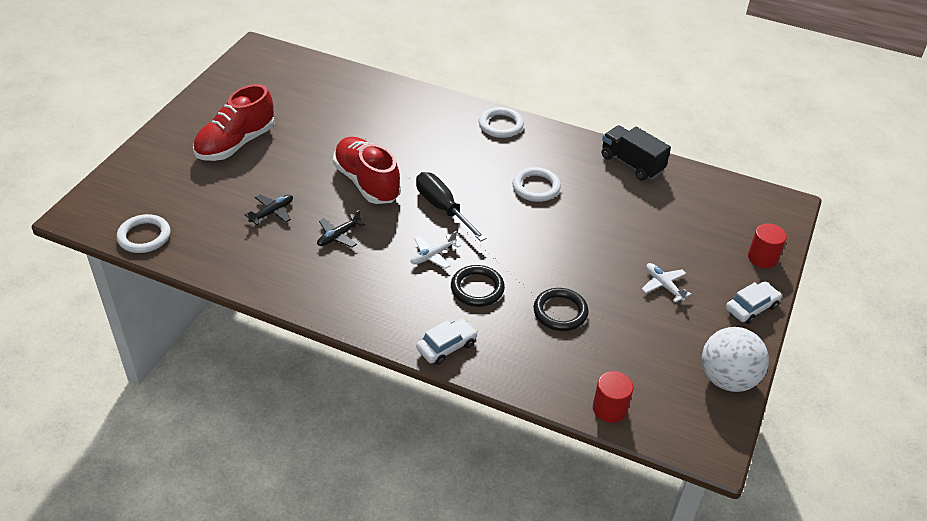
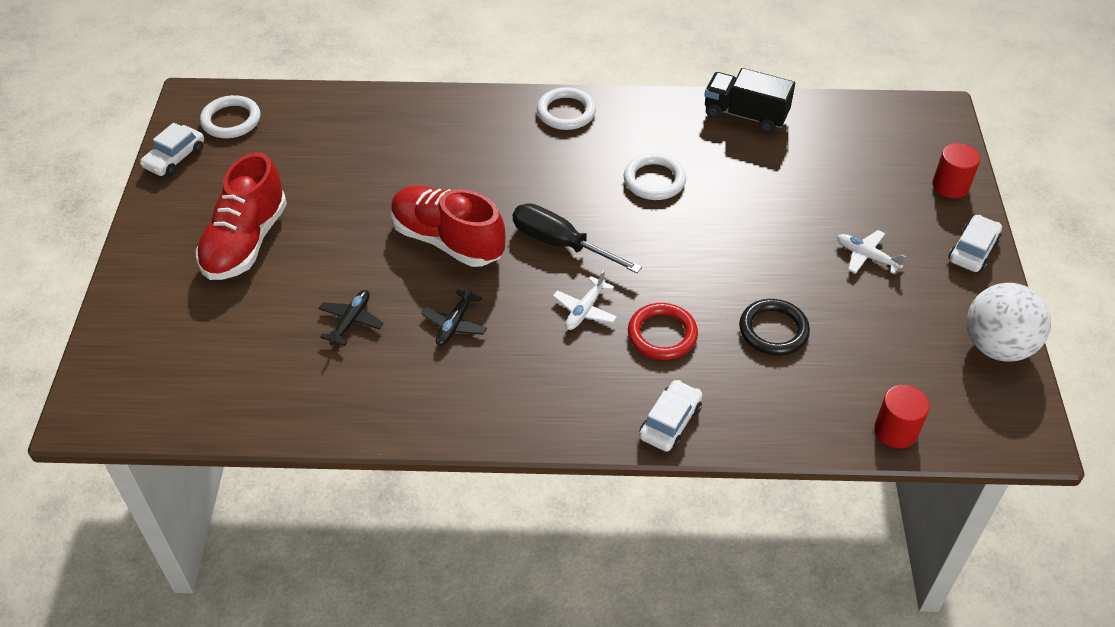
camera: 20 degrees left, 5 degrees up
white ring [117,214,170,253] -> white ring moved to [200,95,260,138]
black ring [451,265,505,307] -> red ring [628,303,698,360]
none -> white car [140,123,204,176]

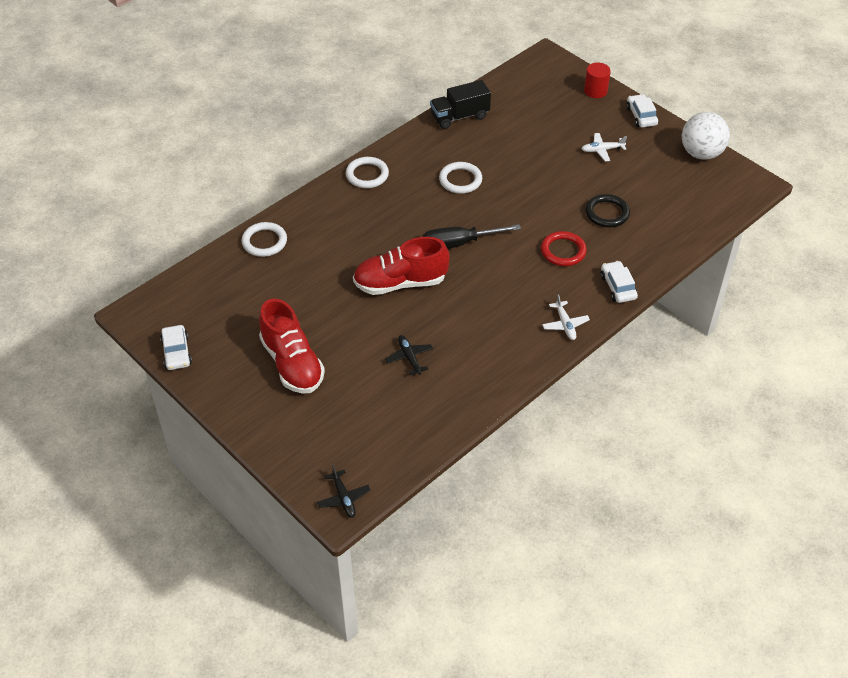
camera: 45 degrees left, 0 degrees up
white ring [200,95,260,138] -> white ring moved to [241,222,287,257]
black plane [421,282,487,346] -> black plane moved to [317,465,370,518]
white plane [553,270,617,330] -> white plane moved to [542,294,590,340]
red cylinder [874,385,930,448] -> none

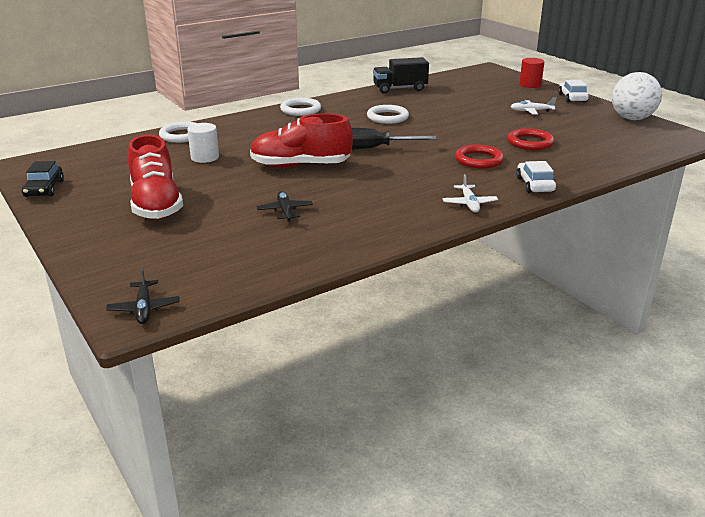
camera: 10 degrees right, 20 degrees down
white car [160,325,192,370] -> black car [22,161,64,197]
black ring [585,194,630,227] -> red ring [508,128,555,150]
none -> white cylinder [187,123,219,163]

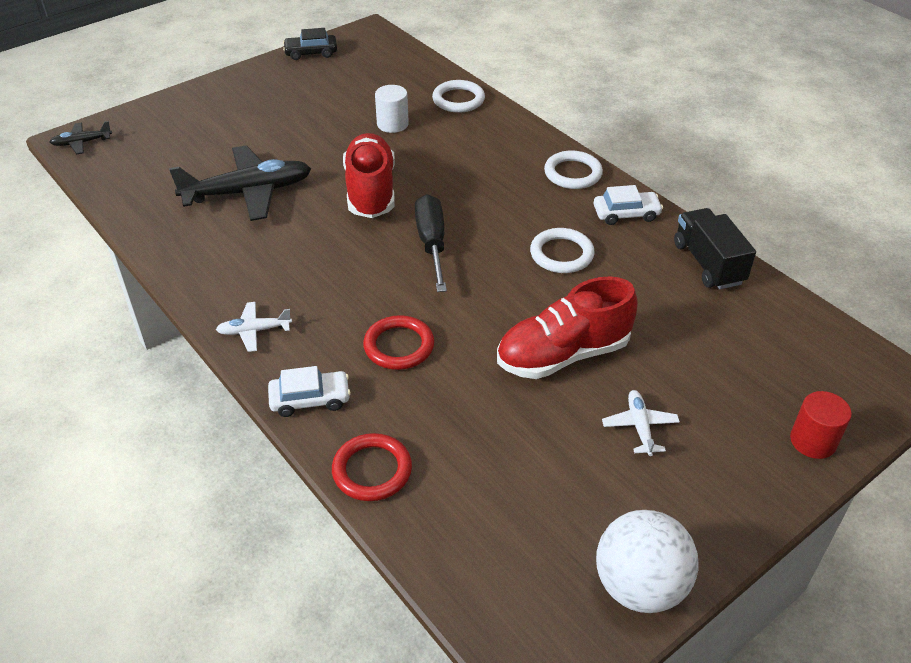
camera: 85 degrees right, 15 degrees up
red shoe [128,135,183,219] -> red shoe moved to [497,276,638,379]
black plane [257,191,313,222] -> black plane [169,145,311,221], size x2.09
red ring [508,128,555,150] -> red ring moved to [332,433,412,501]
white car [558,80,589,102] -> white car moved to [594,185,663,225]

